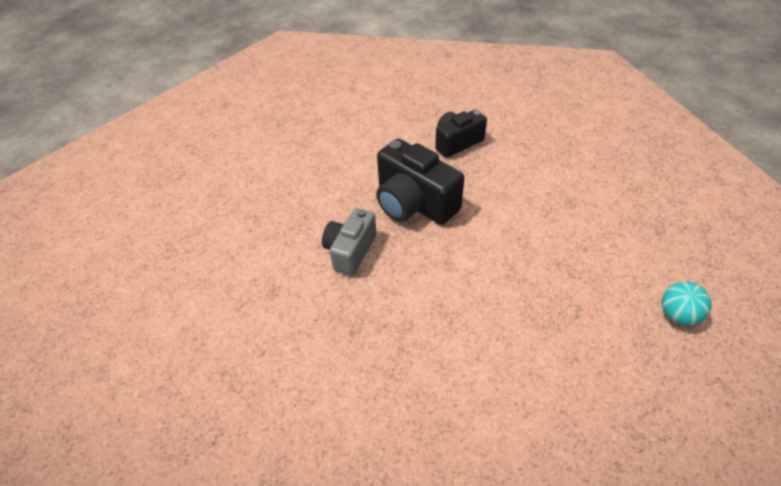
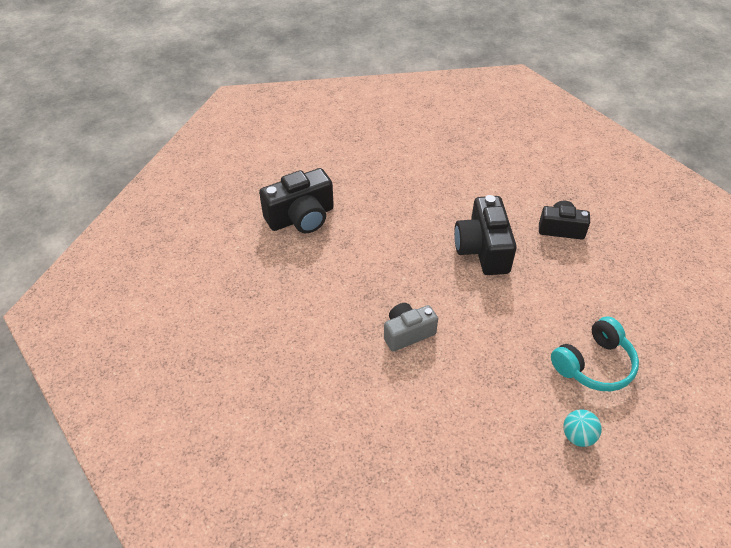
camera: 40 degrees right, 0 degrees up
grey camera [322,208,376,276] -> grey camera moved to [384,303,438,352]
none -> black camera [259,168,334,233]
none -> turquoise headphones [551,316,639,391]

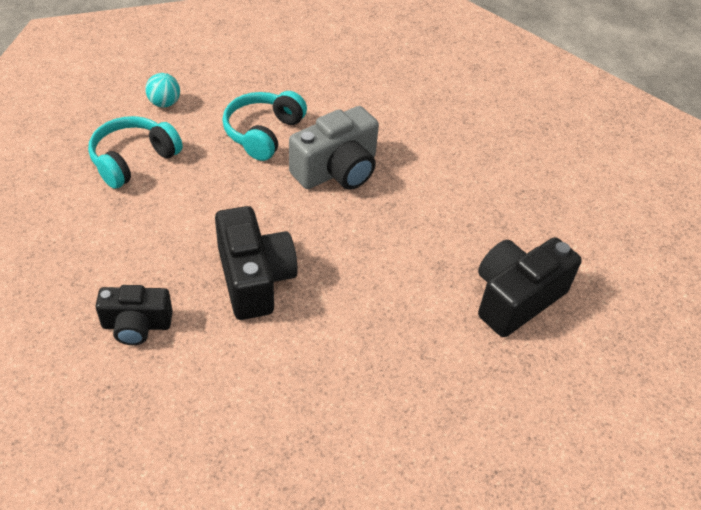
camera: 165 degrees right, 0 degrees up
grey camera [384,303,438,352] -> grey camera [289,106,379,190], size x1.55
none -> turquoise headphones [222,91,307,161]

